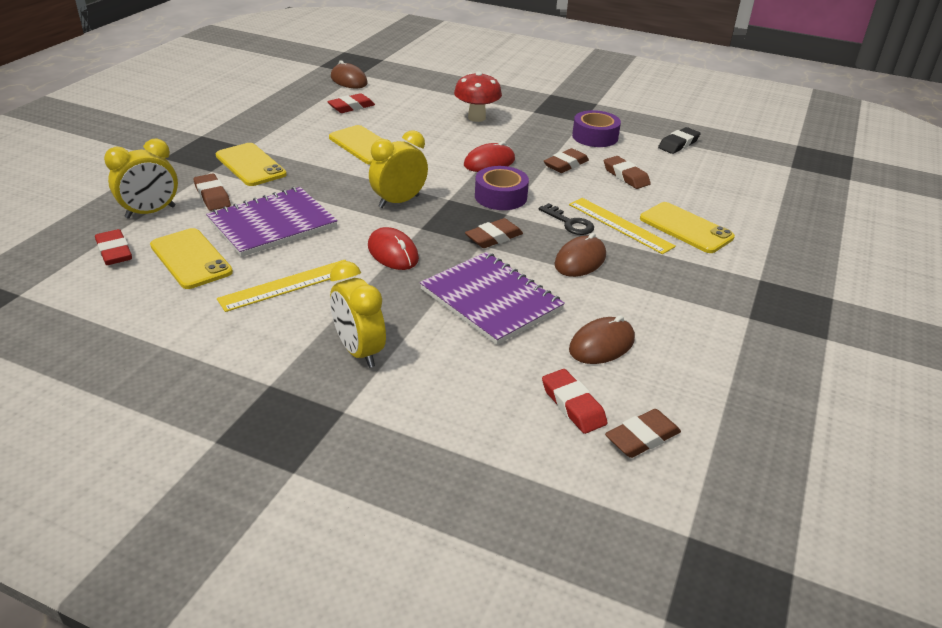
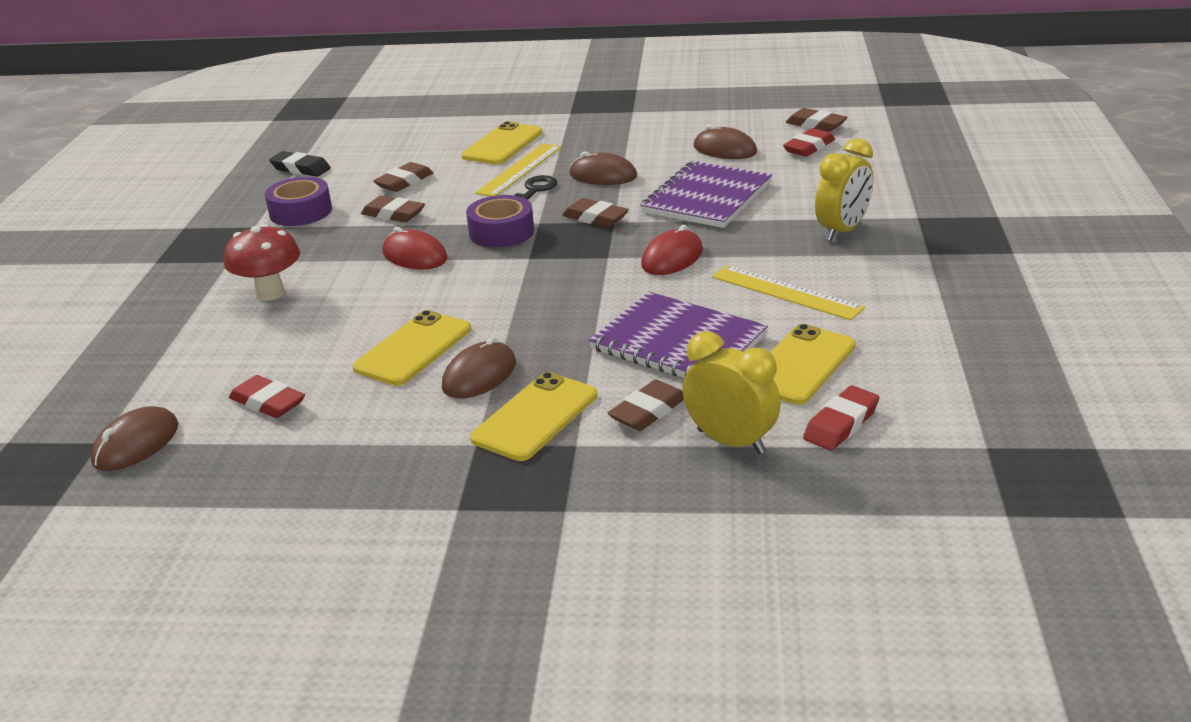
camera: 105 degrees left, 5 degrees down
yellow clock [369,130,428,208] -> none
none -> brown mouse [442,337,516,399]

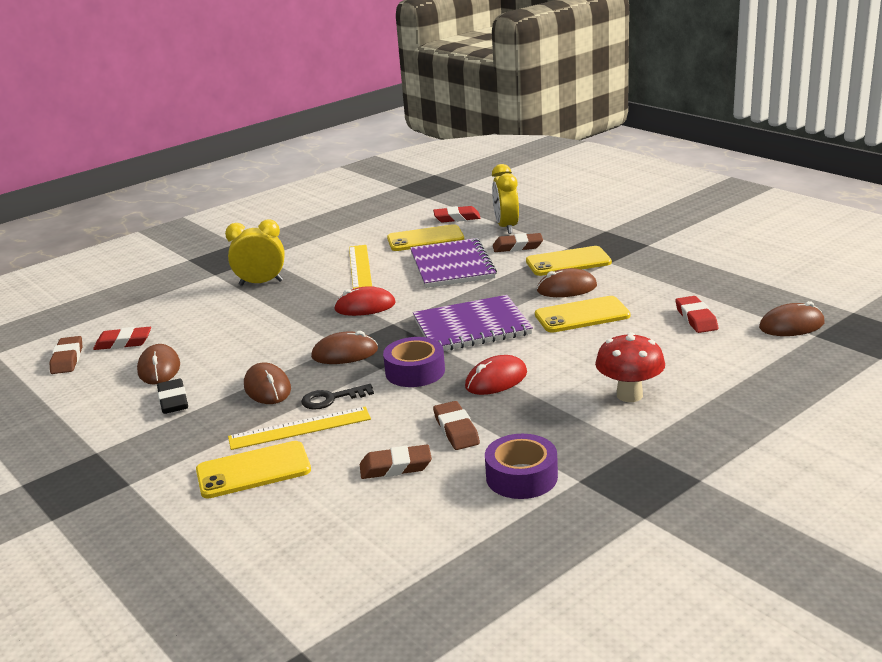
camera: 135 degrees left, 5 degrees down
black eraser [269,151,331,177] -> black eraser moved to [157,379,188,414]
red mouse [382,227,448,270] -> red mouse turned 60 degrees clockwise [465,355,527,395]
brown eraser [562,198,629,227] -> brown mouse [311,331,378,364]
purple notebook [640,161,772,228] -> purple notebook moved to [413,295,533,351]

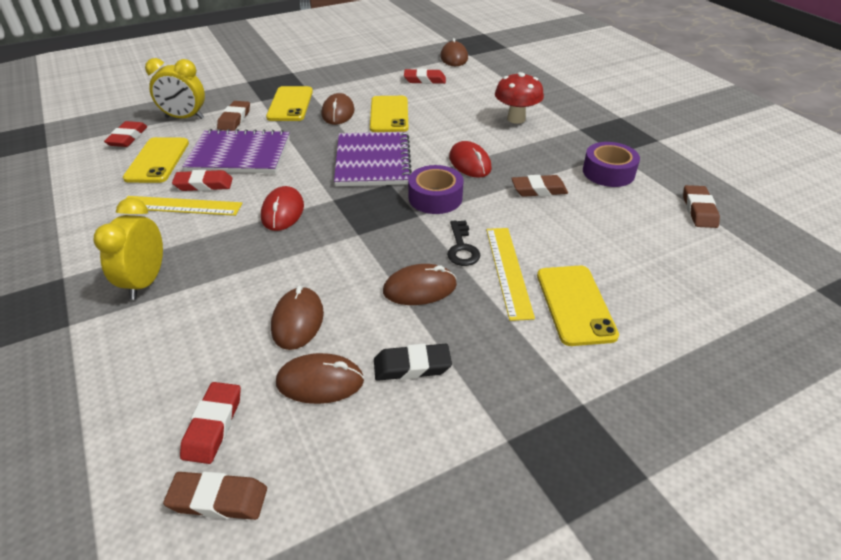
camera: 80 degrees left, 15 degrees up
brown mouse [311,331,378,364] -> brown mouse moved to [271,286,324,350]
brown eraser [360,445,432,479] -> brown eraser moved to [683,185,720,228]
none -> red eraser [172,170,233,191]

